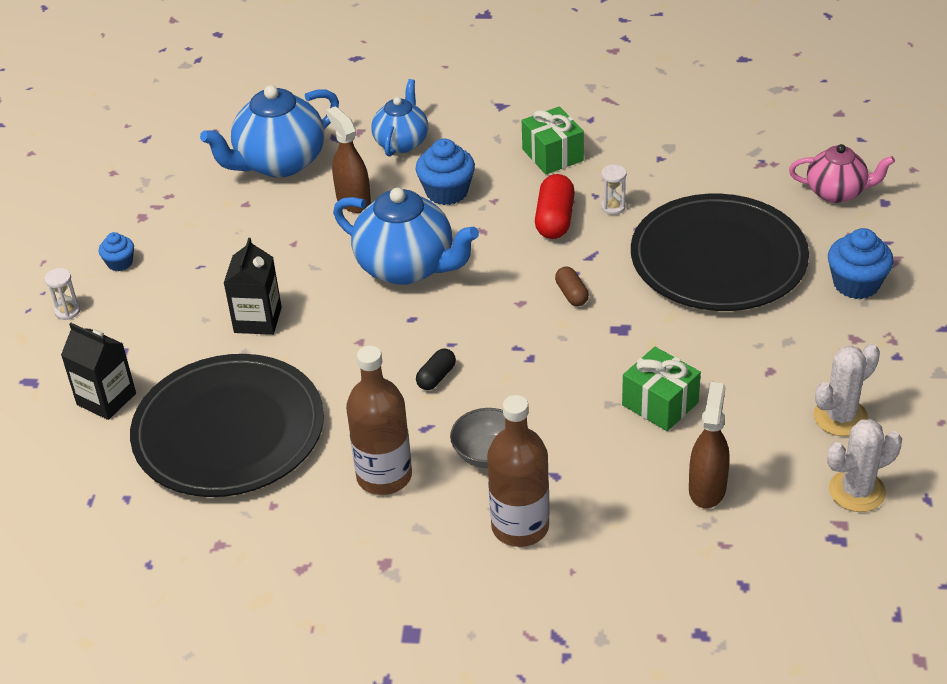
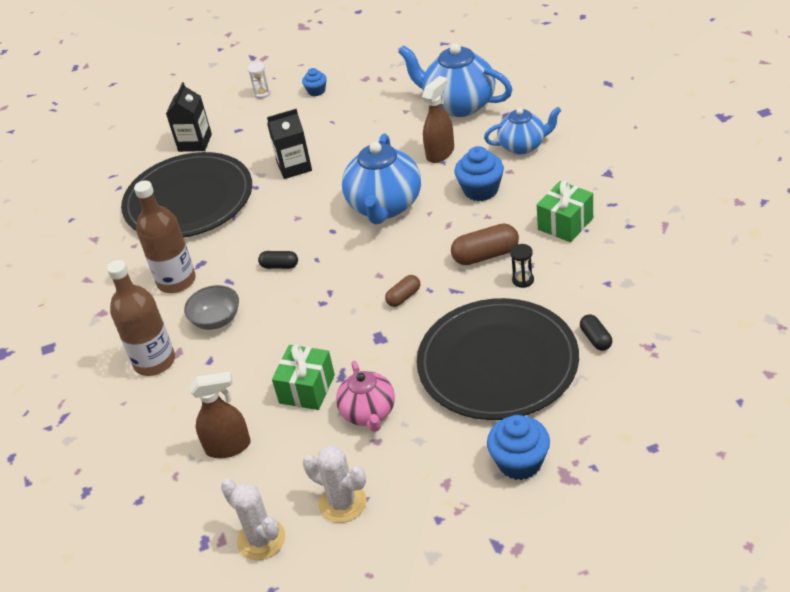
camera: 70 degrees right, 0 degrees up
red capsule [535,174,575,239] -> brown capsule [451,223,519,265]
white hourglass [601,164,626,215] -> black hourglass [510,244,534,288]
pink teapot [789,144,895,203] -> pink teapot moved to [336,360,395,432]
none -> black capsule [580,314,612,351]

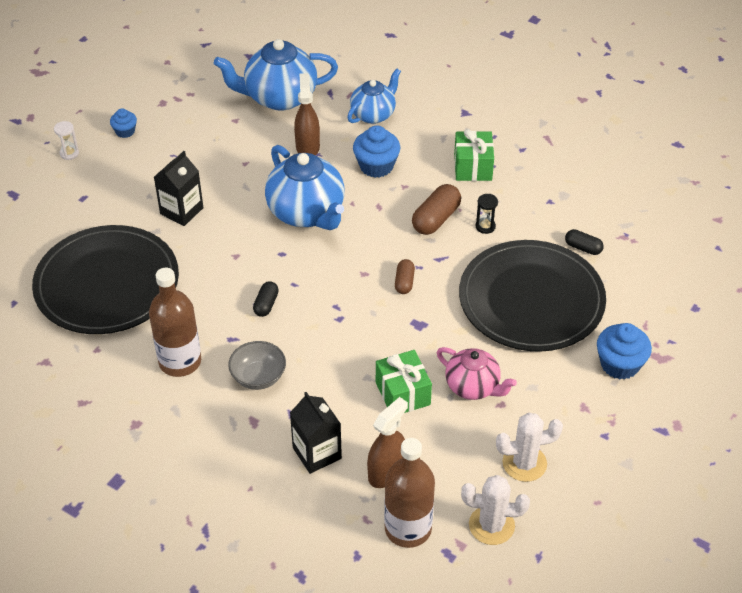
camera: 45 degrees left, 5 degrees up
brown bottle [107,260,175,376] -> brown bottle moved to [384,438,435,548]
black carton [166,82,212,152] -> black carton moved to [290,392,342,474]
black capsule [258,251,298,269] -> black capsule turned 45 degrees counterclockwise [253,281,279,317]

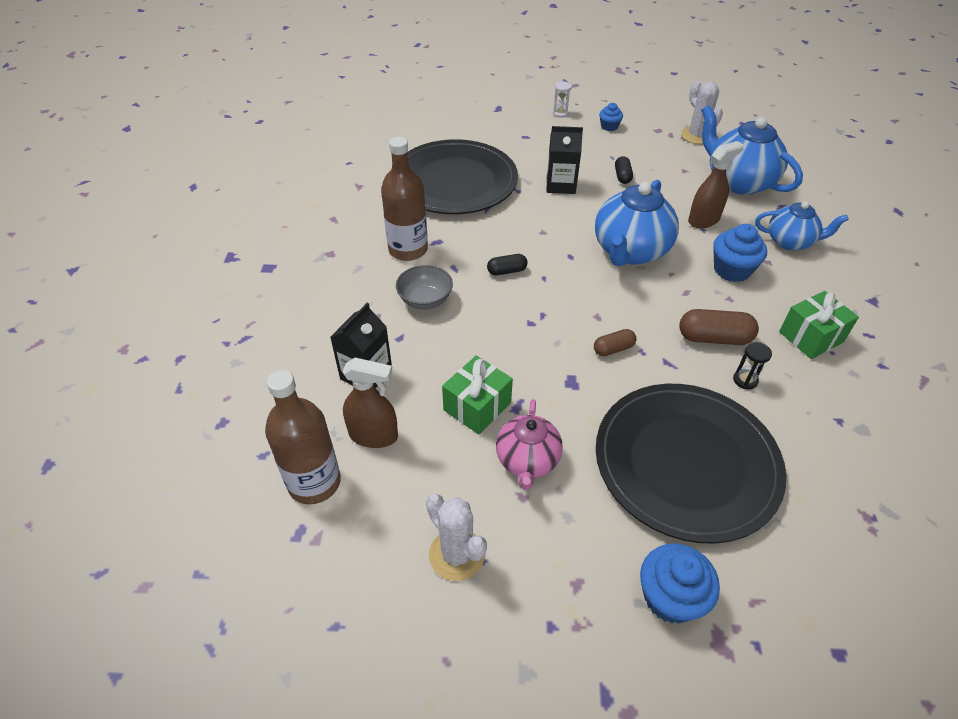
camera: 60 degrees right, 0 degrees up
white cactus [461,475,530,545] -> white cactus moved to [681,81,723,144]
black capsule [565,229,604,255] -> black capsule moved to [615,156,633,184]

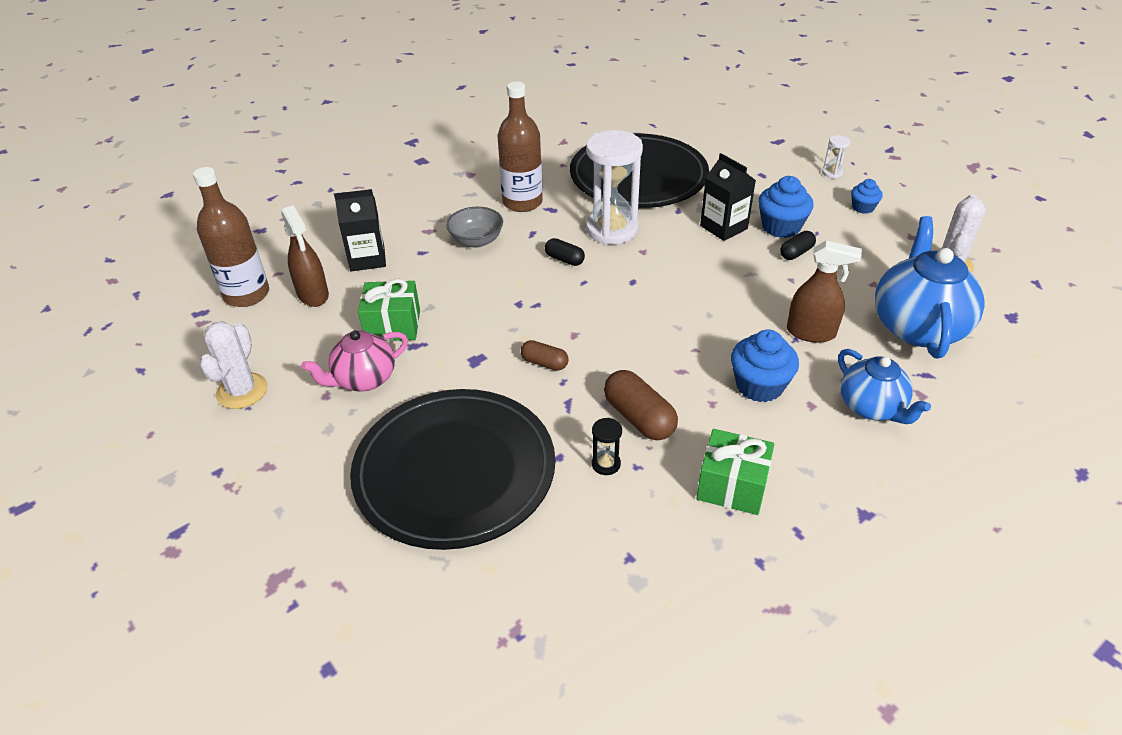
camera: 50 degrees right, 5 degrees down
blue teapot [595,180,679,266] -> none
blue cupcake [640,543,720,624] -> blue cupcake moved to [758,176,814,238]
none -> white hourglass [586,130,643,244]

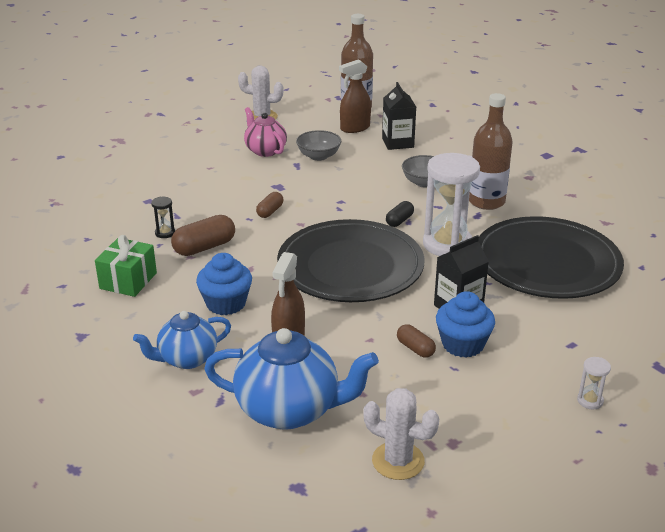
camera: 90 degrees right, 10 degrees down
black plate [350,389,555,550] -> black plate moved to [277,219,424,302]
green gift [358,279,420,341] -> grey bowl [296,130,341,161]
black capsule [780,231,816,260] -> brown capsule [397,324,436,358]
blue cupcake [851,179,883,214] -> none

